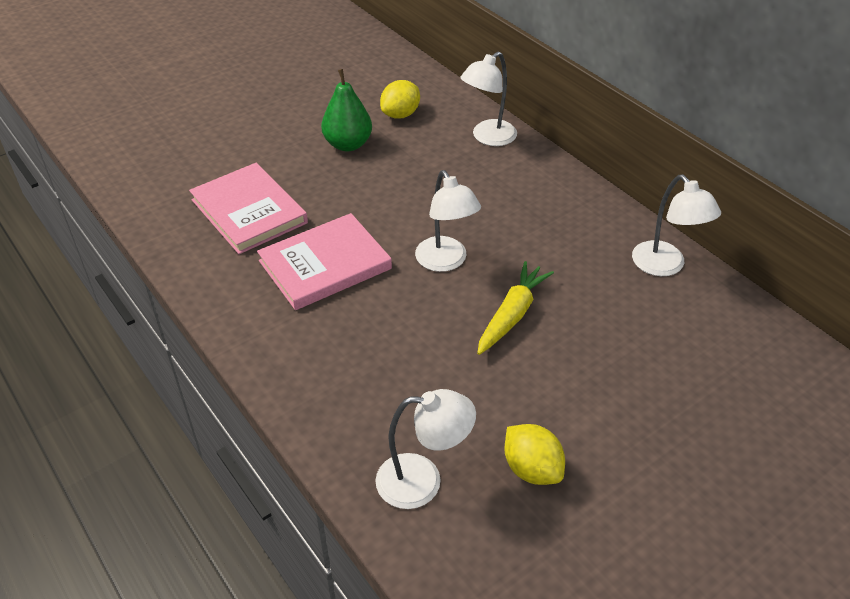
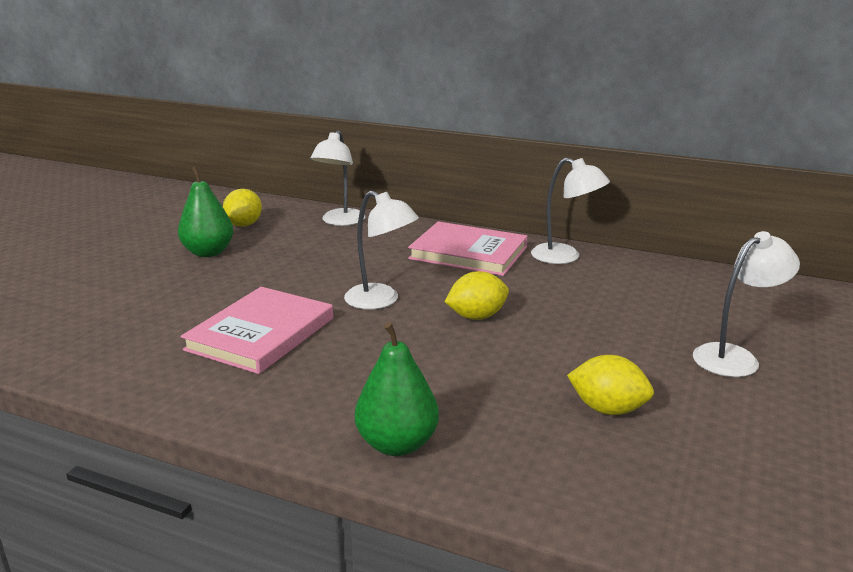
camera: 30 degrees left, 20 degrees down
pink book [189,163,308,254] -> pink book moved to [408,221,528,276]
white lamp [375,389,476,509] -> white lamp moved to [693,231,800,377]
yellow carrot [477,261,554,355] -> yellow lemon [445,271,509,320]
none -> green pear [355,322,439,456]

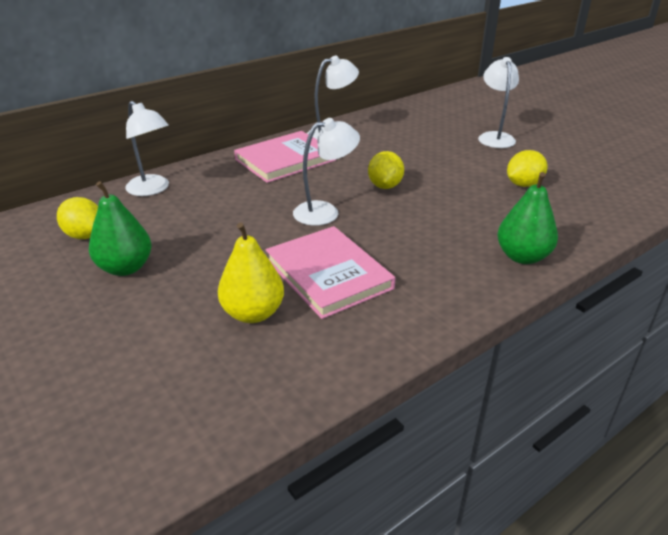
camera: 60 degrees left, 10 degrees up
none -> yellow pear [218,222,284,323]

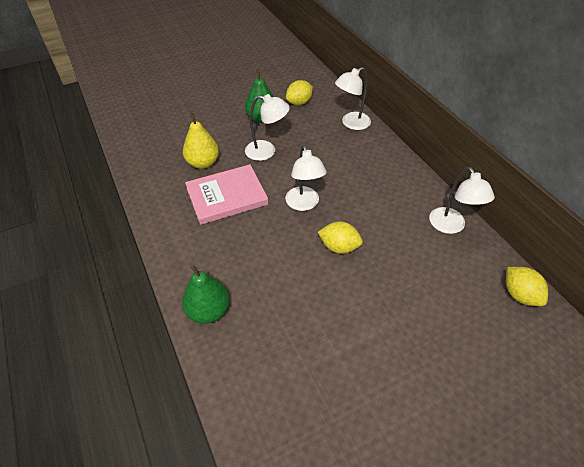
camera: 100 degrees right, 15 degrees up
pink book [234,131,336,183] -> none
white lamp [478,57,519,148] -> white lamp moved to [245,94,290,161]
yellow lemon [507,150,547,187] -> yellow lemon moved to [506,267,548,306]

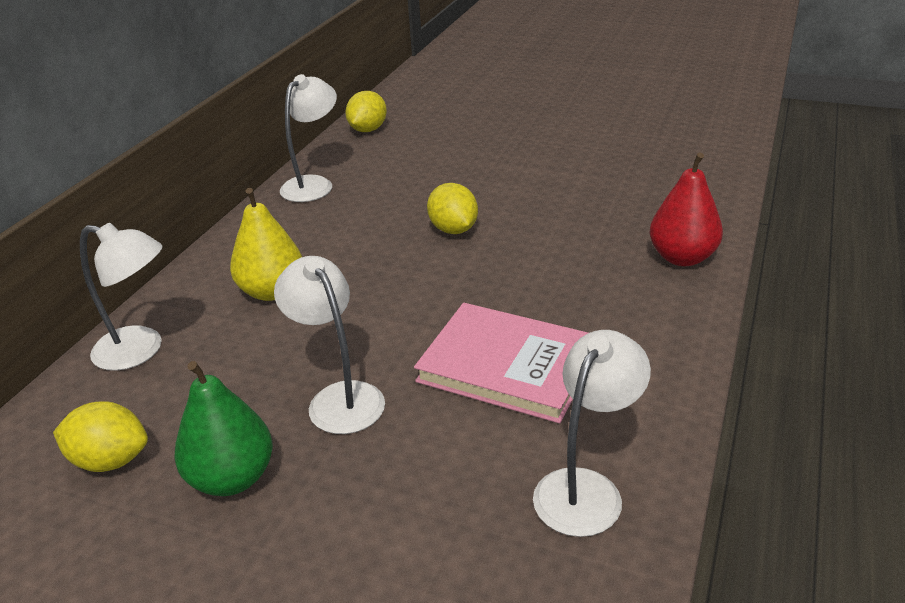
camera: 130 degrees left, 15 degrees down
green pear [182,265,230,324] -> red pear [649,153,723,266]
yellow pear [183,113,219,169] -> yellow pear moved to [230,188,302,301]
white lamp [285,145,327,211] -> white lamp moved to [533,330,651,537]

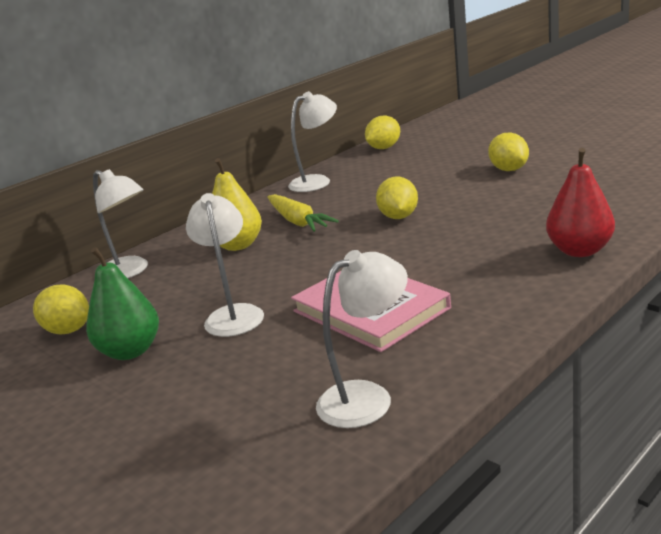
camera: 25 degrees right, 10 degrees down
none -> yellow carrot [267,194,339,232]
none -> yellow lemon [488,132,529,171]

